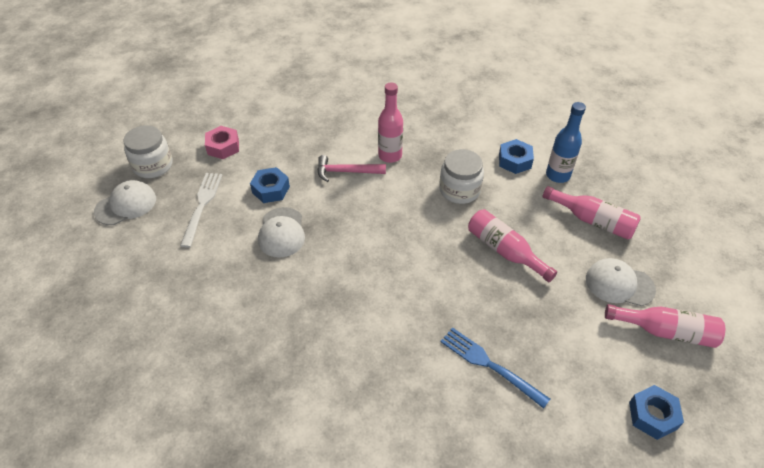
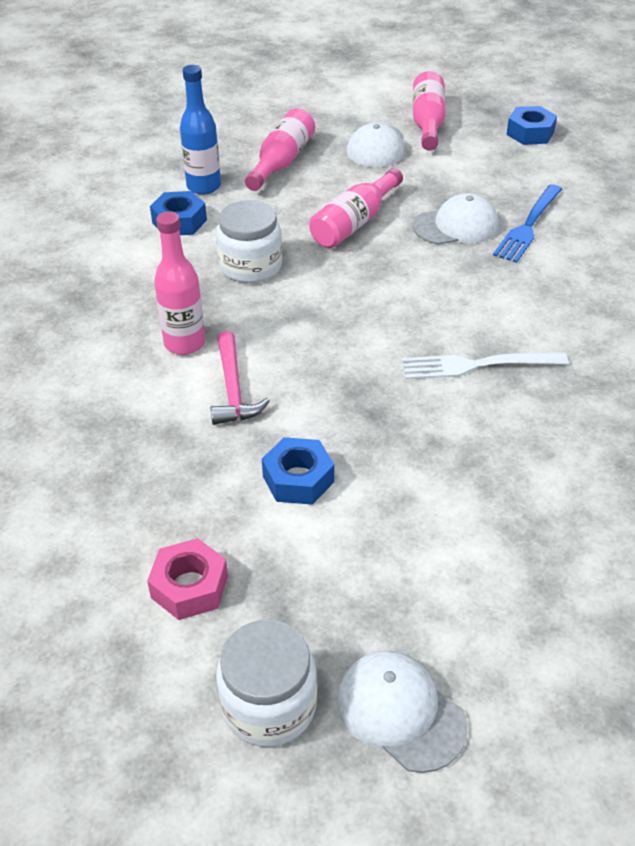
camera: 100 degrees left, 5 degrees down
white fork [180,173,222,248] -> white fork moved to [402,352,568,379]
white cap [258,207,305,258] -> white cap moved to [413,193,499,245]

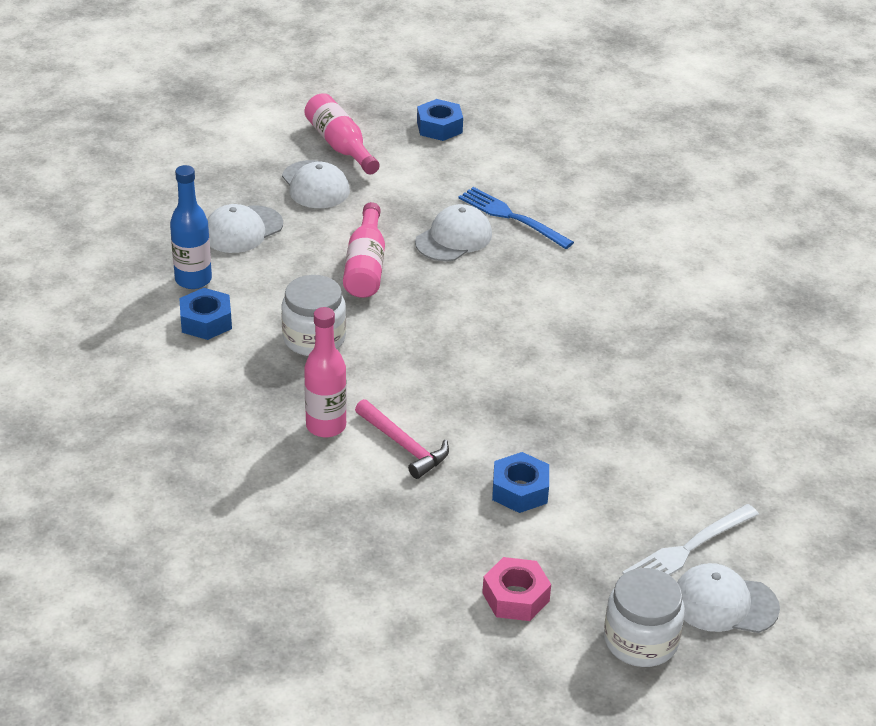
camera: 35 degrees left, 5 degrees down
pink bottle [245,108,315,191] -> white cap [207,204,283,253]
white fork [402,352,568,379] -> white fork moved to [622,504,759,575]
blue fork [493,184,562,263] -> blue fork turned 135 degrees clockwise [458,187,574,249]

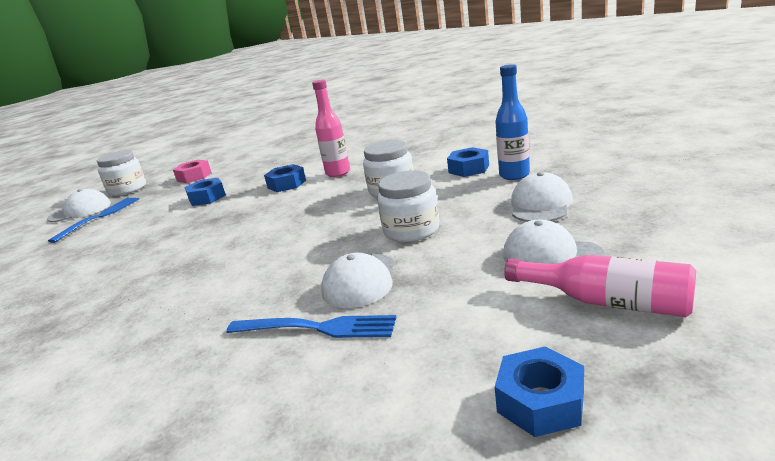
camera: 155 degrees right, 15 degrees down
pink bottle [343,202,385,298] -> white jar [377,170,440,242]
pink hammer [355,399,449,479] -> blue nut [264,164,306,192]
white fork [622,504,759,575] -> blue fork [48,198,139,243]

